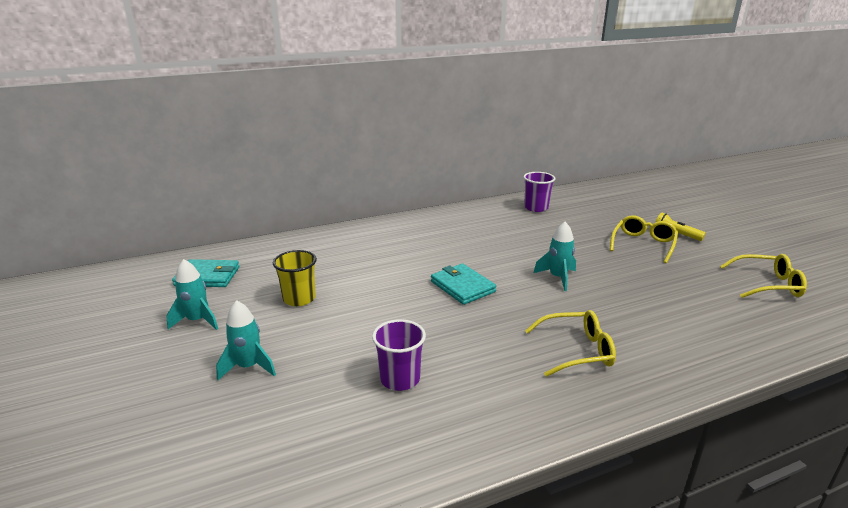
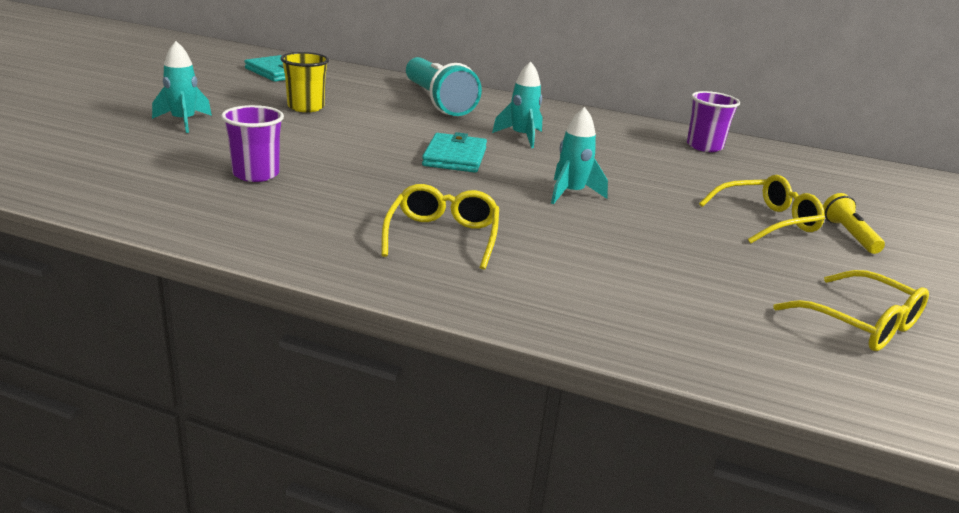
camera: 40 degrees right, 0 degrees up
turquoise rocket [166,259,218,330] -> turquoise rocket moved to [492,61,543,148]
yellow glasses [525,310,616,377] -> yellow glasses turned 120 degrees counterclockwise [381,184,499,270]
none -> turquoise flashlight [406,57,482,116]

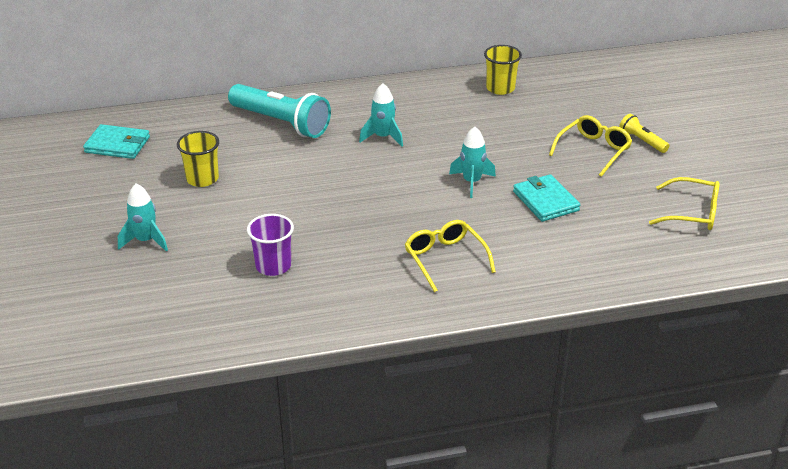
camera: 30 degrees left, 10 degrees up
turquoise wallet [422,132,487,173] -> turquoise wallet moved to [513,174,580,222]
purple cup [687,91,740,152] -> yellow cup [484,45,522,95]

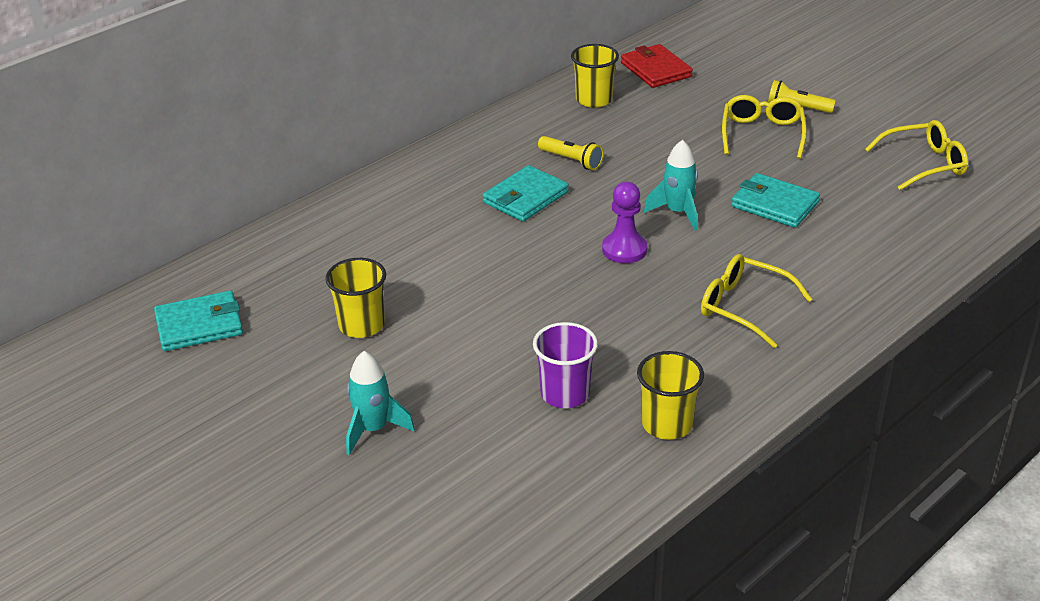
camera: 30 degrees left, 0 degrees up
turquoise flashlight [228,84,331,138] -> none
turquoise rocket [359,83,403,147] -> turquoise wallet [483,165,569,222]
none -> yellow flashlight [538,136,604,170]
none -> purple pawn [602,182,647,263]
none -> red wallet [621,44,693,88]
none -> yellow cup [637,351,704,440]

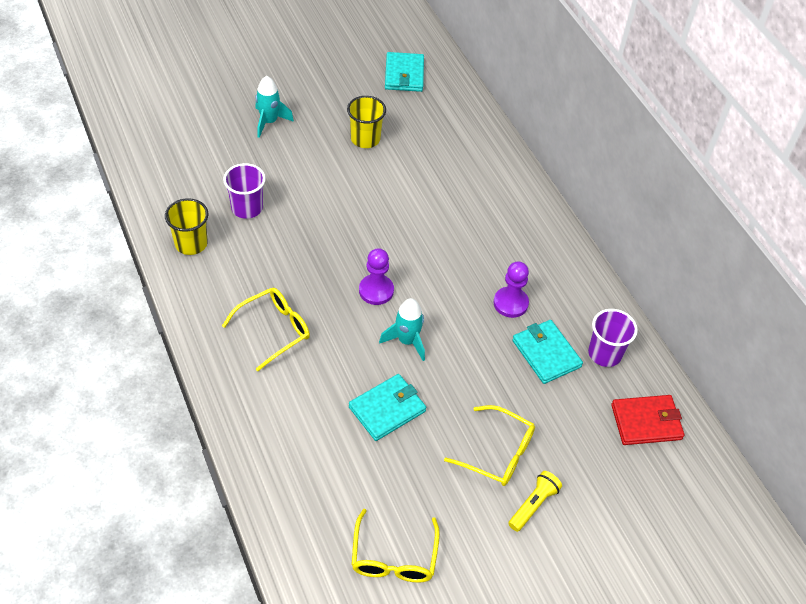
camera: 105 degrees right, 15 degrees up
turquoise wallet [483,165,569,222] -> turquoise wallet moved to [512,320,583,384]
yellow flashlight [538,136,604,170] -> purple pawn [493,262,529,318]
yellow cup [571,44,619,108] -> purple cup [588,309,638,367]

